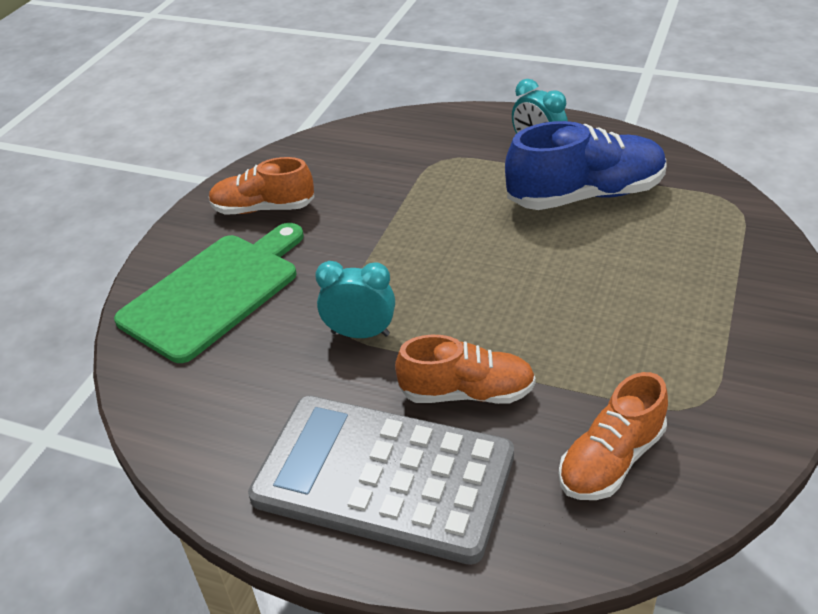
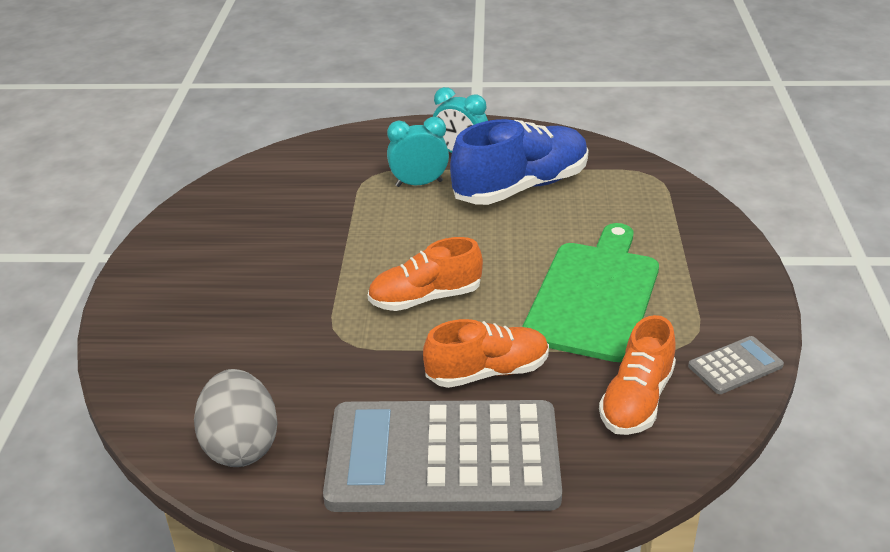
camera: 20 degrees left, 5 degrees down
green cutting board [114,223,304,363] -> green cutting board moved to [522,223,659,362]
orange shoe [209,157,315,215] -> orange shoe moved to [368,237,483,311]
turquoise clock [315,261,395,338] -> turquoise clock moved to [387,117,449,187]
none -> grey egg [194,369,278,467]
none -> grey calculator [688,336,784,394]

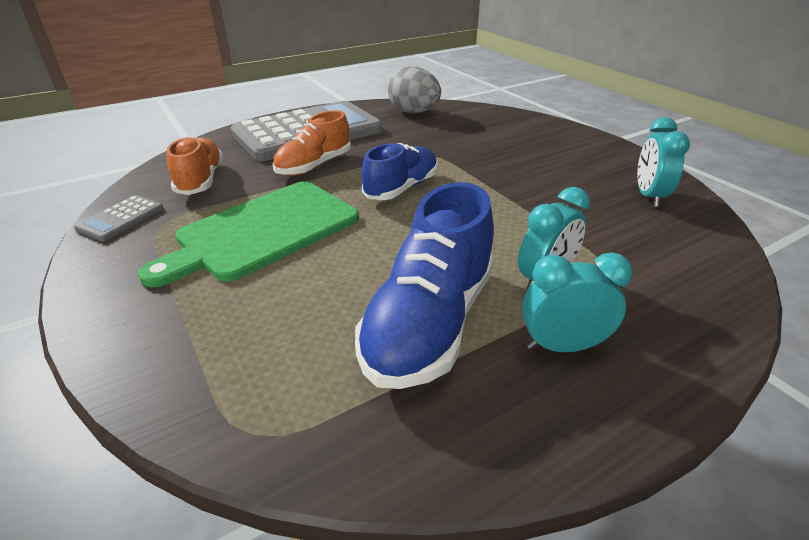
camera: 145 degrees right, 0 degrees up
orange shoe [368,237,483,311] -> blue shoe [361,143,438,200]
green cutting board [522,223,659,362] -> green cutting board turned 60 degrees clockwise [138,181,359,288]
none -> turquoise clock [637,117,690,207]

